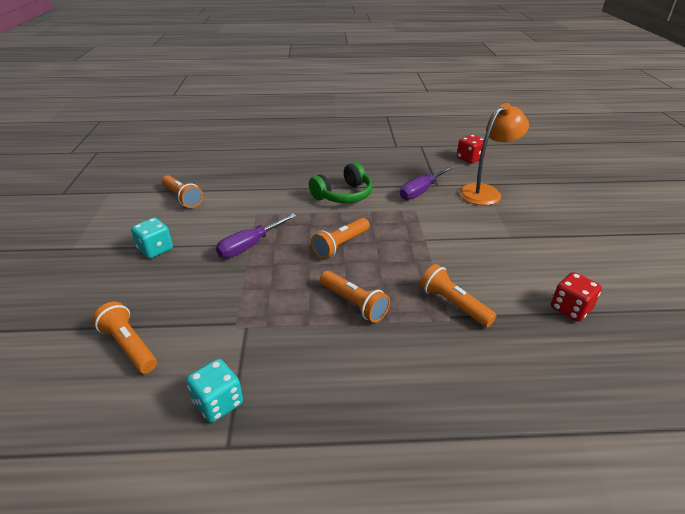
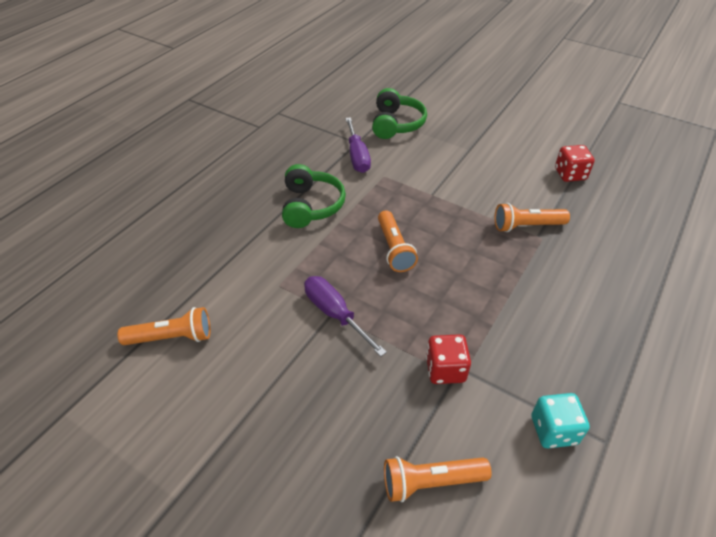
camera: 55 degrees left, 10 degrees up
turquoise dice [131,218,173,259] -> none
purple screwdriver [216,214,297,258] -> purple screwdriver turned 150 degrees clockwise [304,276,387,357]
orange flashlight [320,271,390,323] -> none
red dice [457,135,486,164] -> red dice moved to [426,334,471,384]
orange lamp [459,103,529,205] -> green headphones [372,88,427,139]

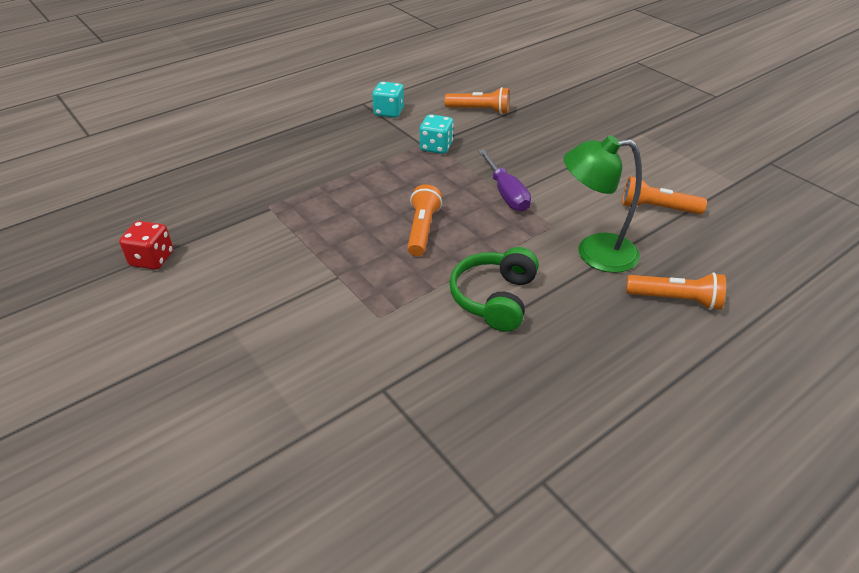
camera: 160 degrees left, 5 degrees down
purple screwdriver [346,117,371,173] -> none
green headphones [372,88,427,139] -> none
red dice [426,334,471,384] -> turquoise dice [420,114,454,154]
orange flashlight [495,203,570,232] -> orange flashlight moved to [626,272,726,310]
none -> green lamp [564,135,642,273]

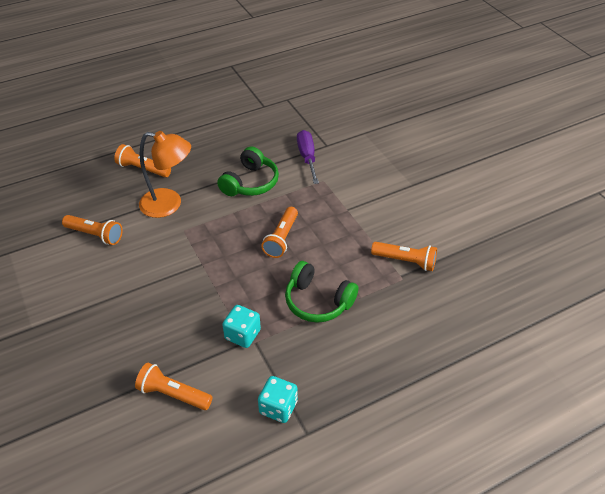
camera: 170 degrees left, 5 degrees up
red dice [119,221,173,270] -> none
purple screwdriver [478,149,531,212] -> purple screwdriver moved to [297,130,319,184]
green lamp [564,135,642,273] -> orange lamp [139,131,191,218]
none -> green headphones [285,261,358,323]
none -> orange flashlight [371,242,437,271]

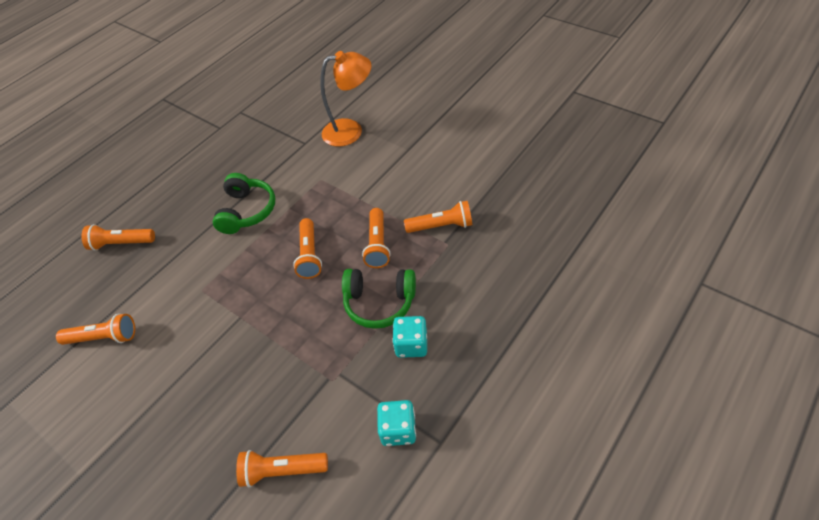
camera: 20 degrees left, 5 degrees up
orange lamp [139,131,191,218] -> orange lamp moved to [320,51,372,147]
turquoise dice [222,305,261,348] -> turquoise dice moved to [392,316,427,358]
purple screwdriver [297,130,319,184] -> none
none -> orange flashlight [362,208,391,268]

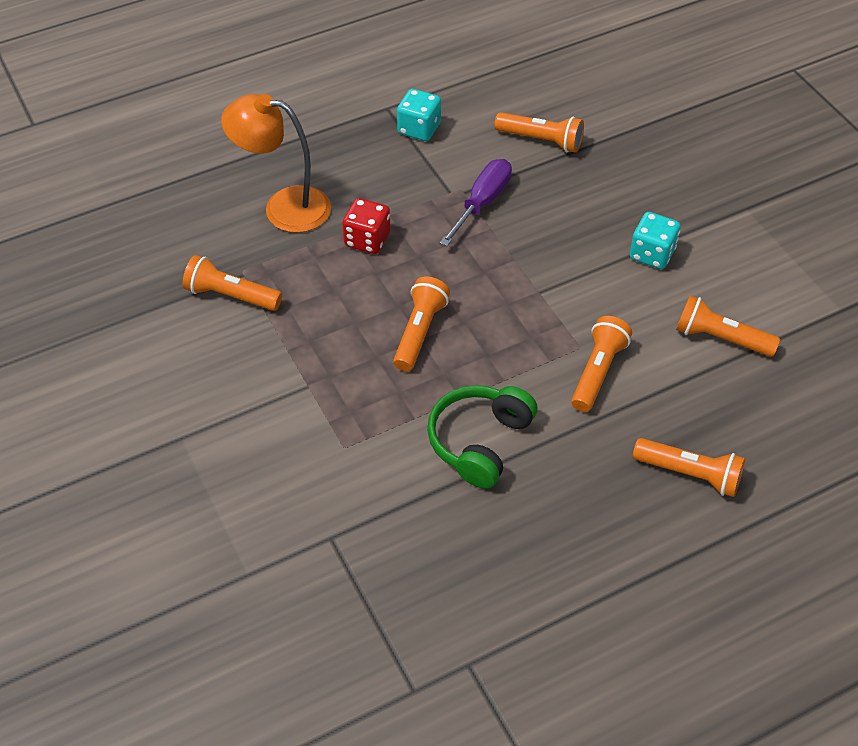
camera: 160 degrees left, 0 degrees up
orange lamp [320,51,372,147] -> orange lamp moved to [221,94,331,233]
green headphones [342,269,416,329] -> red dice [342,198,390,254]
orange flashlight [362,208,391,268] -> orange flashlight moved to [571,316,632,412]
turquoise dice [392,316,427,358] -> turquoise dice moved to [630,212,681,269]
none -> purple screwdriver [440,159,512,246]

